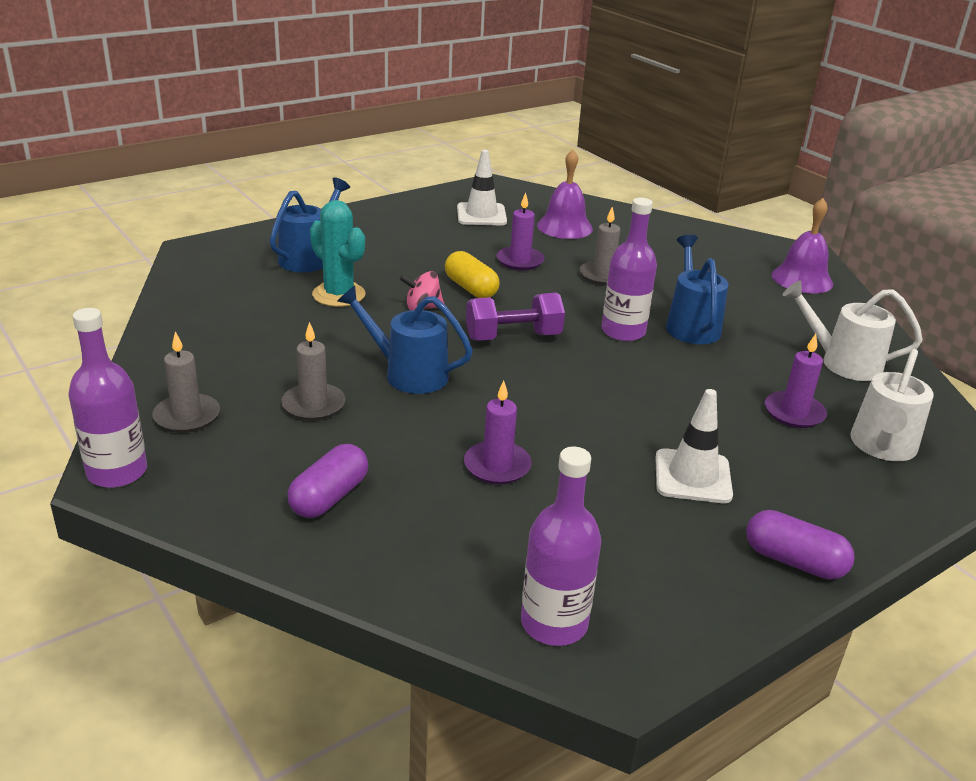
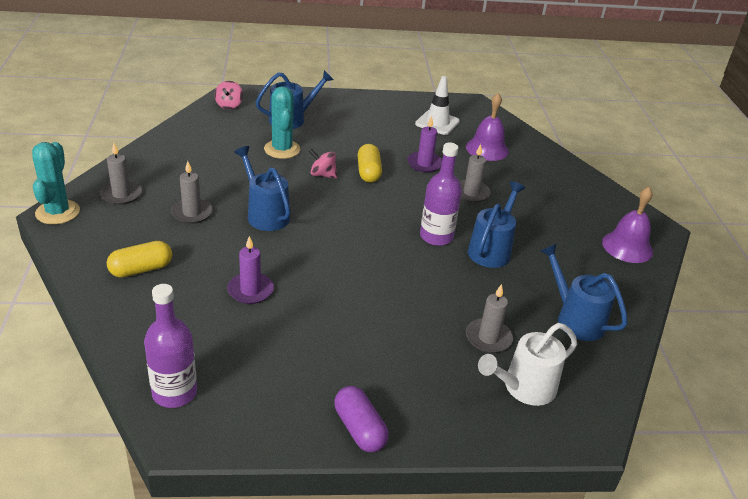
camera: 30 degrees right, 5 degrees up
purple bottle [68,308,147,488] -> turquoise cactus [32,142,80,224]
purple capsule [287,444,368,518] -> yellow capsule [107,241,172,278]
purple dumbbell [466,293,565,341] -> none
white traffic cone [655,389,733,503] -> none
purple candle [765,334,827,428] -> grey candle [466,284,513,353]
white watering can [782,280,923,381] -> blue watering can [541,243,628,341]
none -> pink spinning top [215,81,243,109]

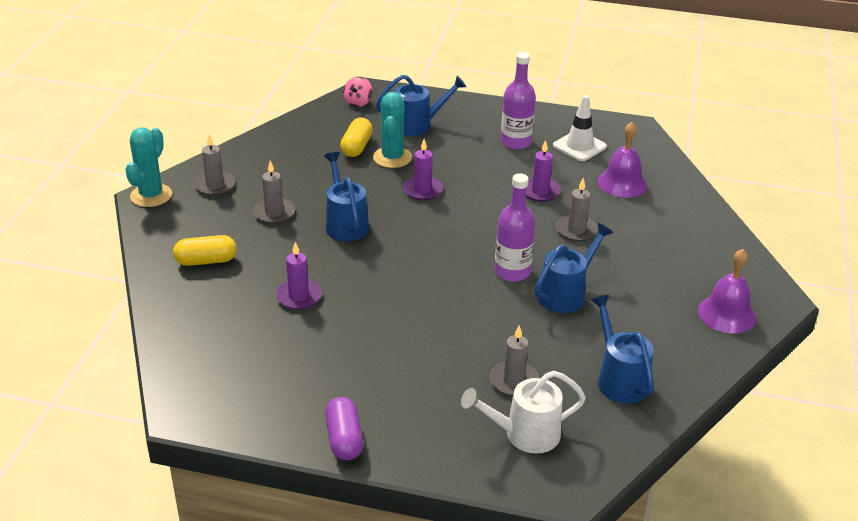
camera: 20 degrees right, 0 degrees up
purple bottle [144,284,197,408] -> purple bottle moved to [501,52,536,149]
pink spinning top [309,149,337,179] -> purple candle [403,139,443,200]
yellow capsule [358,144,382,183] -> yellow capsule moved to [340,118,373,157]

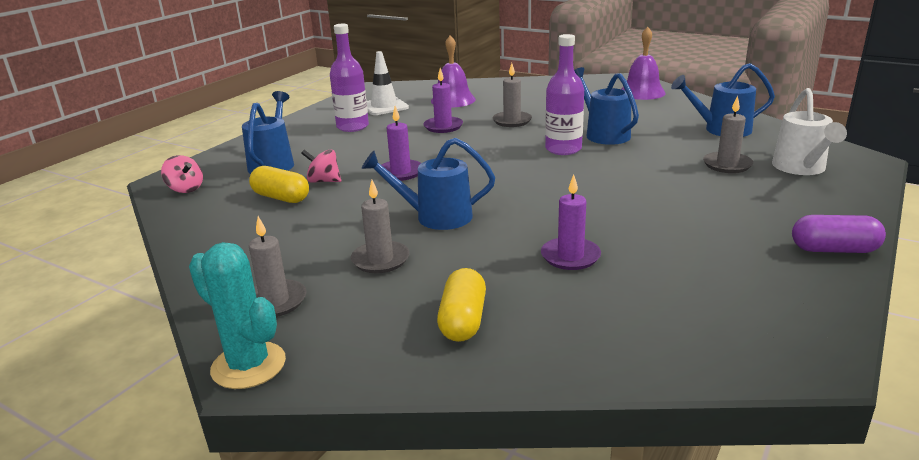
camera: 70 degrees left, 10 degrees down
turquoise cactus [373,92,412,168] -> pink spinning top [301,149,341,183]

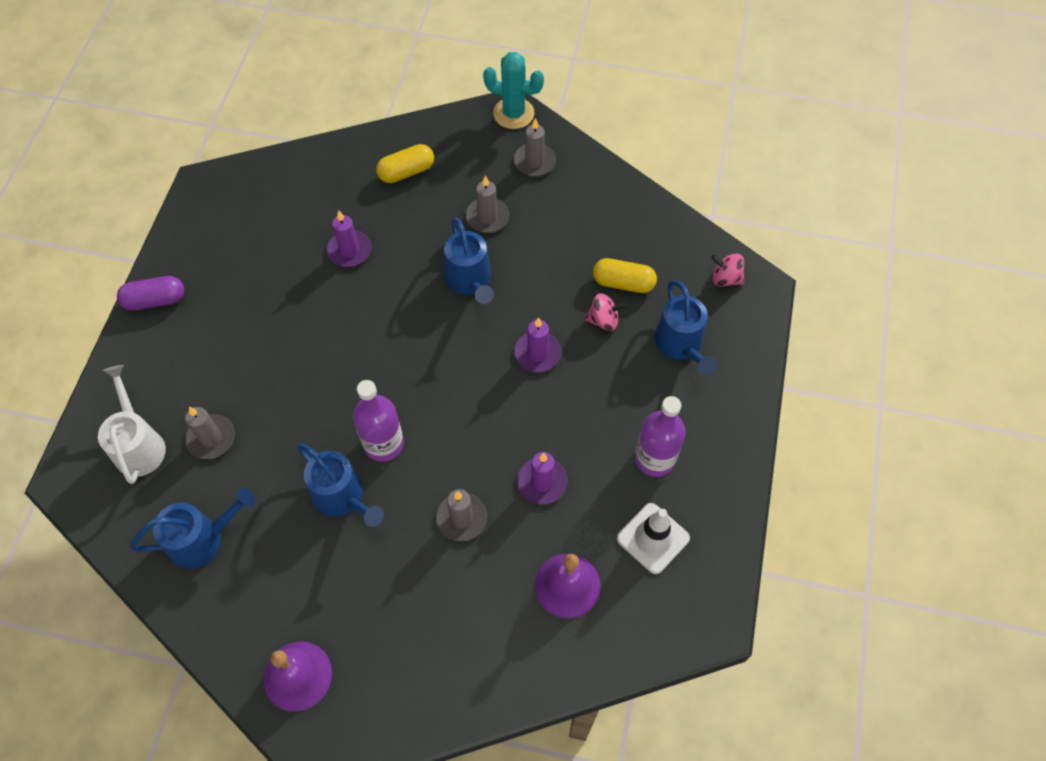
camera: 160 degrees right, 35 degrees up
blue watering can [362,138,495,230] -> blue watering can turned 90 degrees clockwise [444,218,494,304]
yellow capsule [437,268,486,342] -> yellow capsule turned 75 degrees clockwise [376,144,434,183]

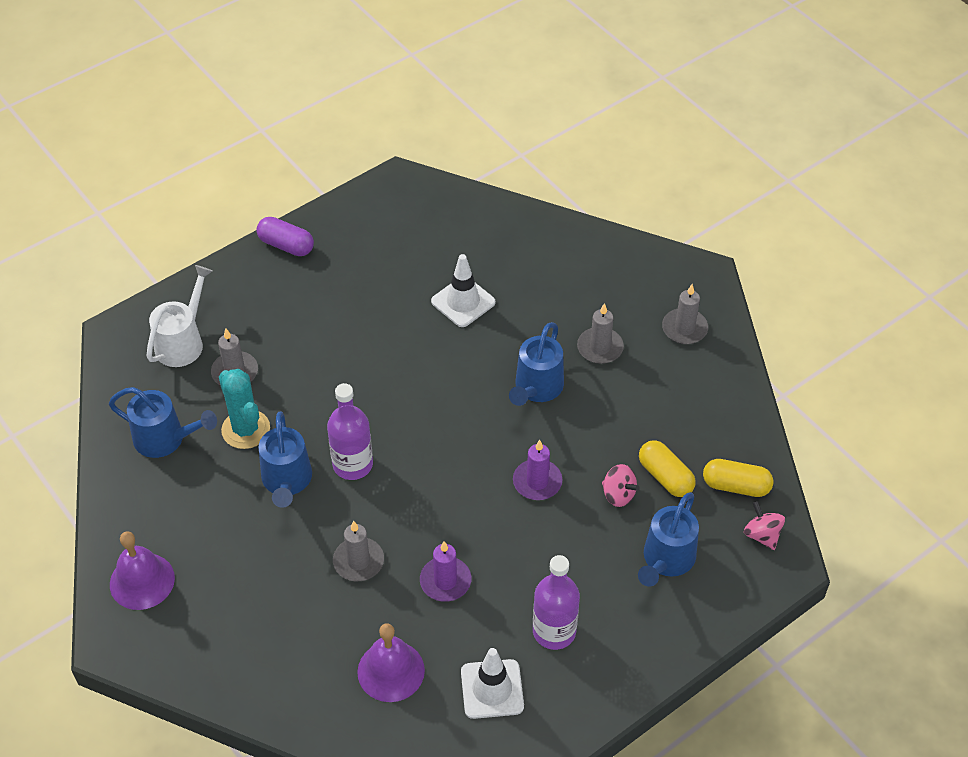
camera: 40 degrees right, 10 degrees down
purple candle [327,210,371,267] -> white traffic cone [431,254,495,327]
yellow capsule [376,144,434,183] -> yellow capsule moved to [703,459,773,497]
turquoise cactus [483,52,544,129] -> turquoise cactus moved to [219,369,270,449]

